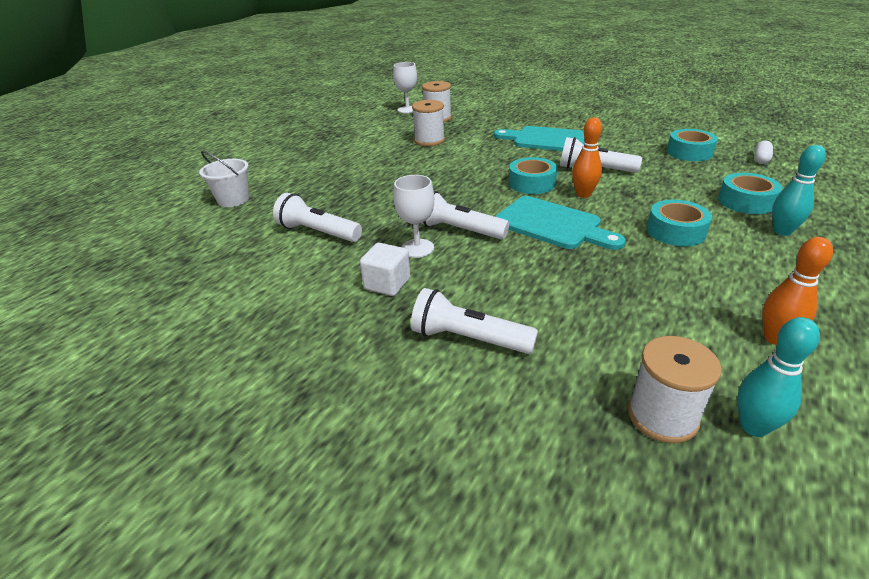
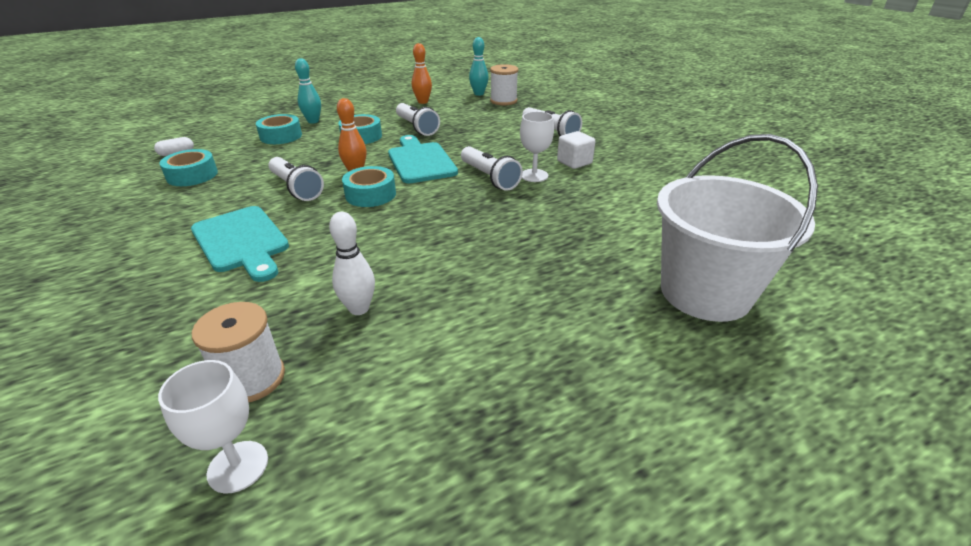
camera: 150 degrees left, 0 degrees up
white bucket [199,151,249,207] -> white bucket [657,134,818,322], size x1.99
white flashlight [273,193,362,242] -> white flashlight moved to [396,103,440,136]
white spool [412,100,445,146] -> white bowling pin [329,212,375,315]

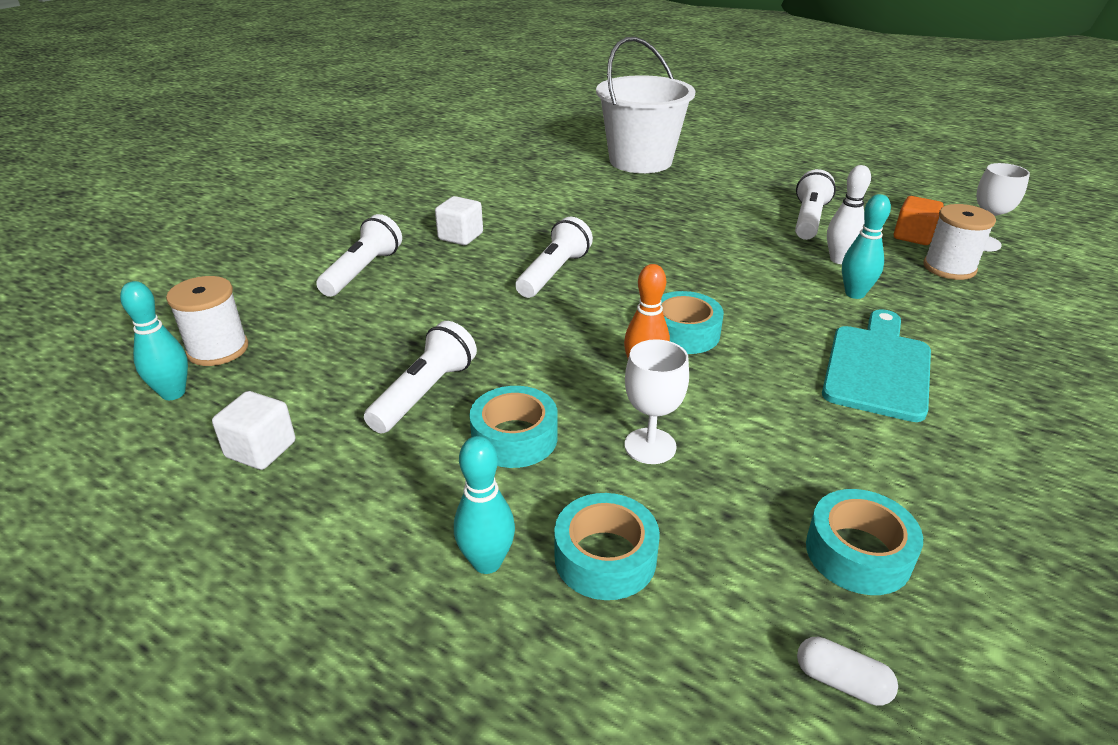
camera: 120 degrees left, 0 degrees up
white flashlight [269,157,324,201] -> white flashlight moved to [795,169,836,240]
turquoise cutting board [388,135,458,183] -> none
orange bowling pin [412,43,432,104] -> white cube [212,391,295,470]
white goblet [520,111,554,182] -> white goblet moved to [625,339,689,464]
none -> turquoise bowling pin [842,194,891,299]
none -> orange cube [894,196,944,245]

